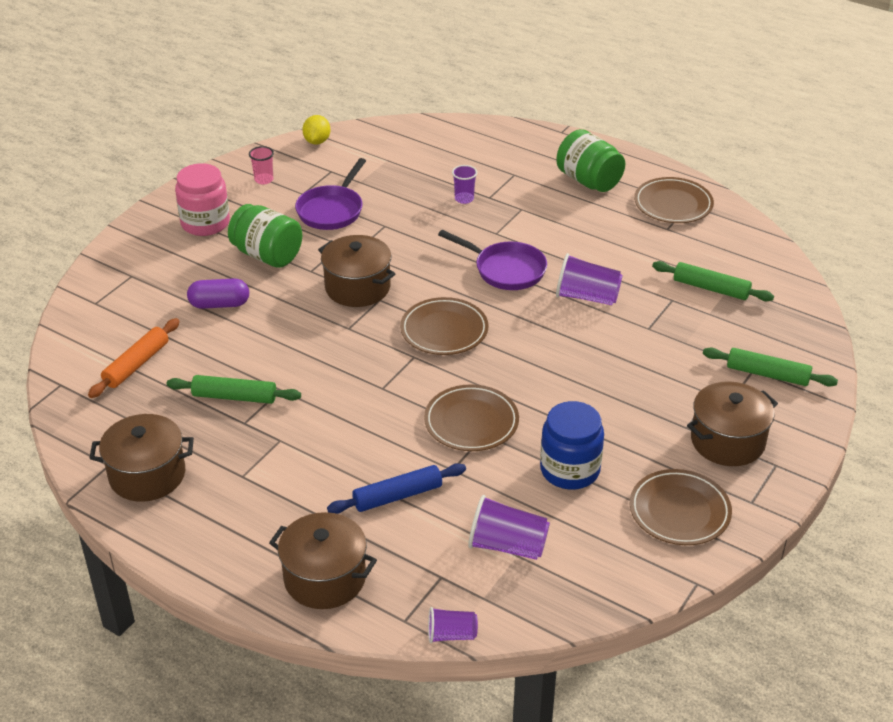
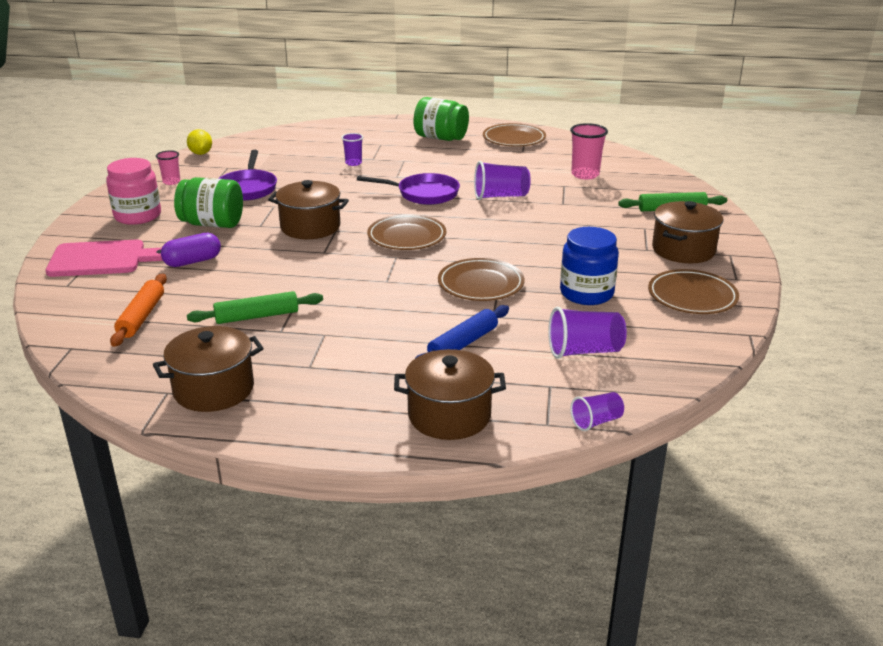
camera: 25 degrees left, 10 degrees down
green rolling pin [652,261,774,301] -> pink cup [570,123,608,180]
none -> pink cutting board [45,240,163,277]

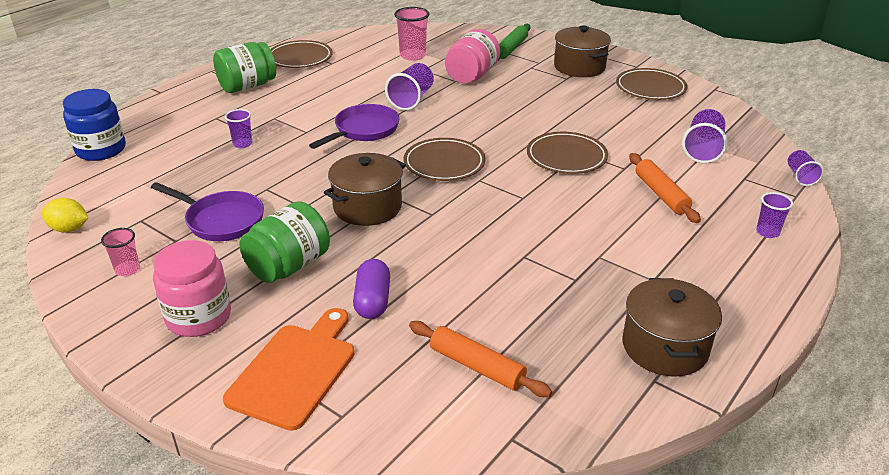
camera: 60 degrees left, 5 degrees up
pink cutting board [45,240,163,277] -> orange cutting board [223,308,354,431]
green rolling pin [187,291,323,324] -> none
brown pot [394,349,506,440] -> purple cup [756,192,793,238]
blue rolling pin [416,305,509,358] -> orange rolling pin [629,153,701,223]
blue jar [560,227,619,305] -> blue jar moved to [63,89,126,161]
none -> pink jar [445,29,500,83]

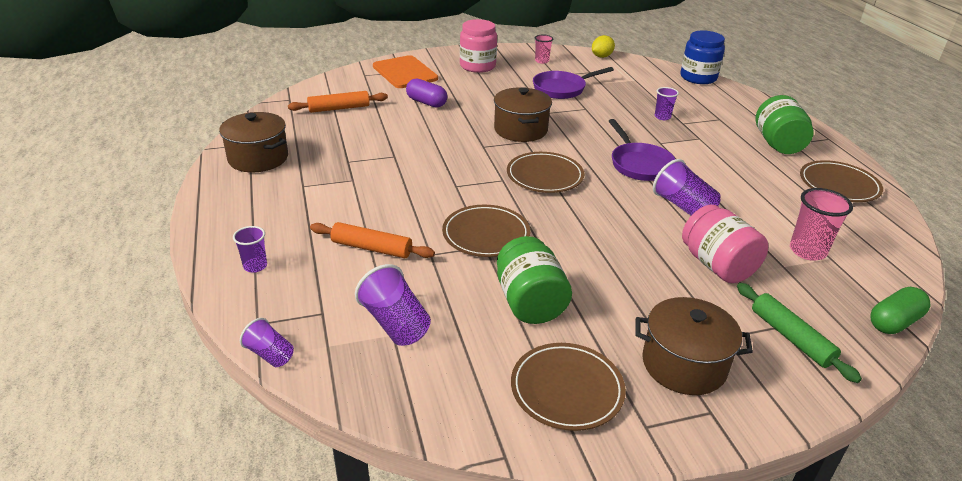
camera: 125 degrees right, 0 degrees up
green jar [240,201,330,283] -> green jar moved to [497,236,572,324]
none -> green capsule [870,287,930,334]

